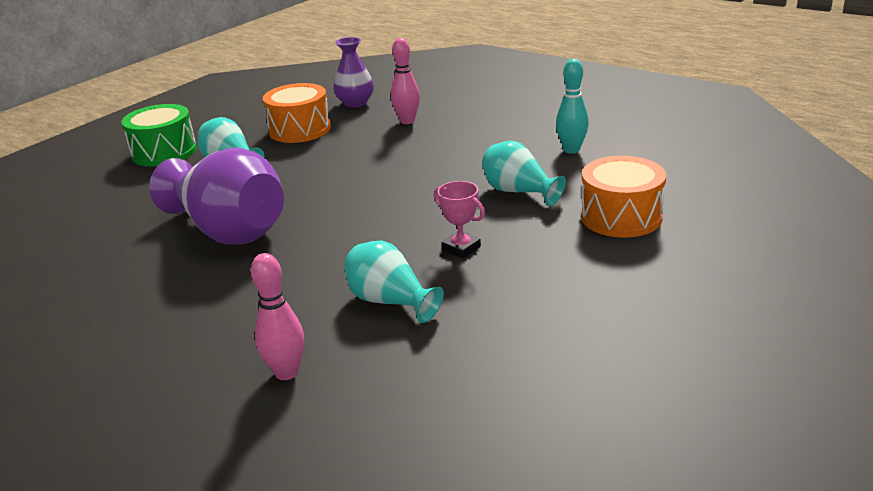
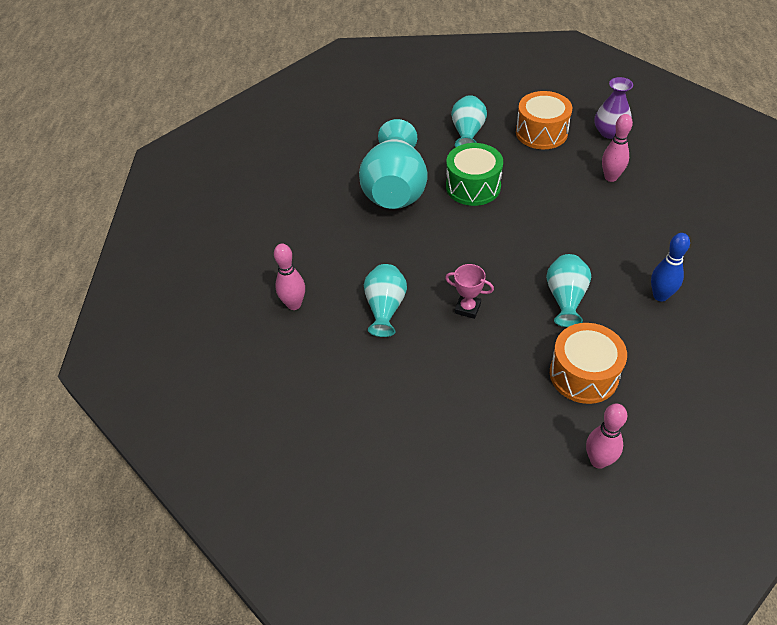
camera: 55 degrees right, 20 degrees up
green drum [121,104,197,167] -> green drum moved to [446,143,503,206]
purple vase [149,148,284,244] -> turquoise vase [359,119,428,209]
pink trophy [434,181,485,259] -> pink trophy turned 75 degrees counterclockwise [445,264,494,319]
turquoise bowling pin [556,59,589,154] -> blue bowling pin [651,233,690,301]
none -> pink bowling pin [586,404,627,469]

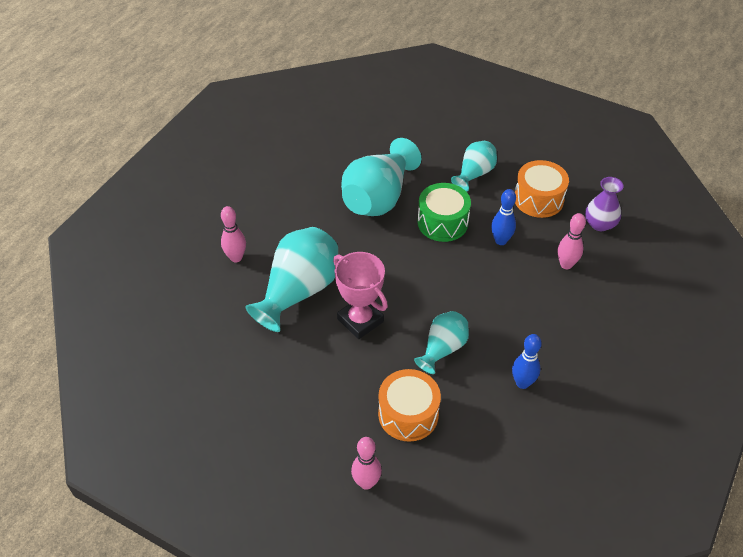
camera: 25 degrees right, 0 degrees up
turquoise vase [364,264,407,337] -> turquoise vase [245,227,339,332], size x1.74
pink trophy [445,264,494,319] -> pink trophy [333,252,388,339], size x1.79
none -> blue bowling pin [491,189,516,245]

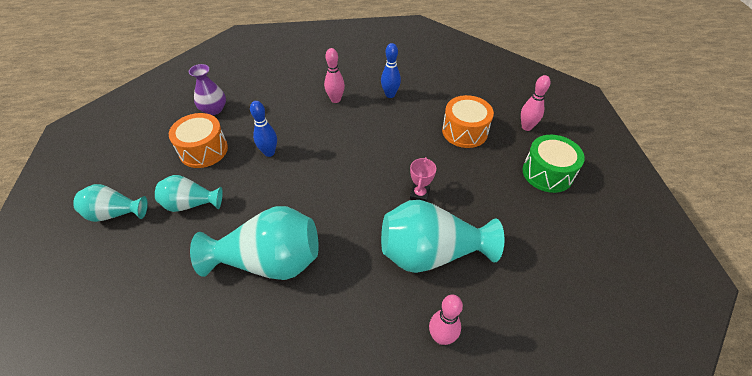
camera: 125 degrees left, 0 degrees up
pink trophy [333,252,388,339] -> pink trophy [410,157,436,202], size x0.56
turquoise vase [414,311,469,374] -> turquoise vase moved to [73,184,148,222]
green drum [418,183,471,242] -> green drum moved to [522,135,585,193]
pink bowling pin [558,213,586,269] -> pink bowling pin moved to [324,48,345,103]

